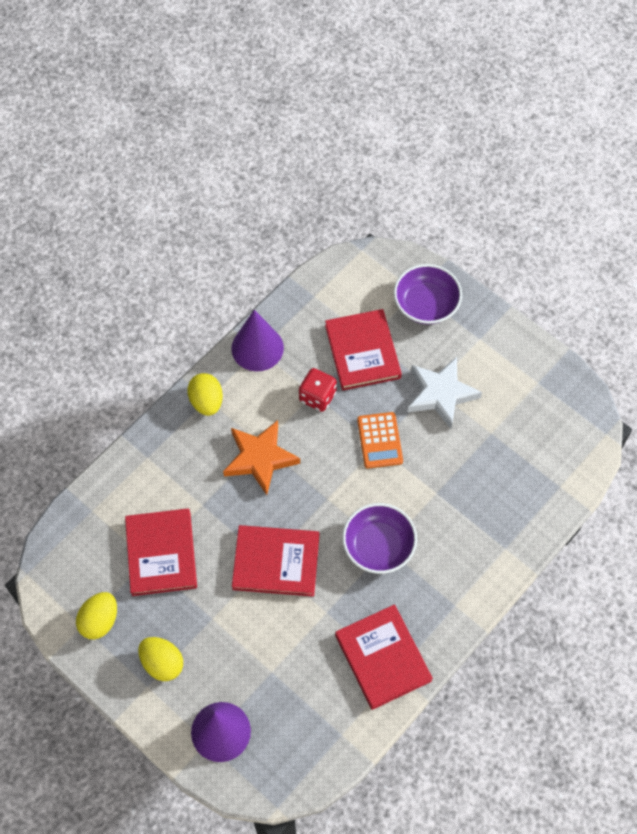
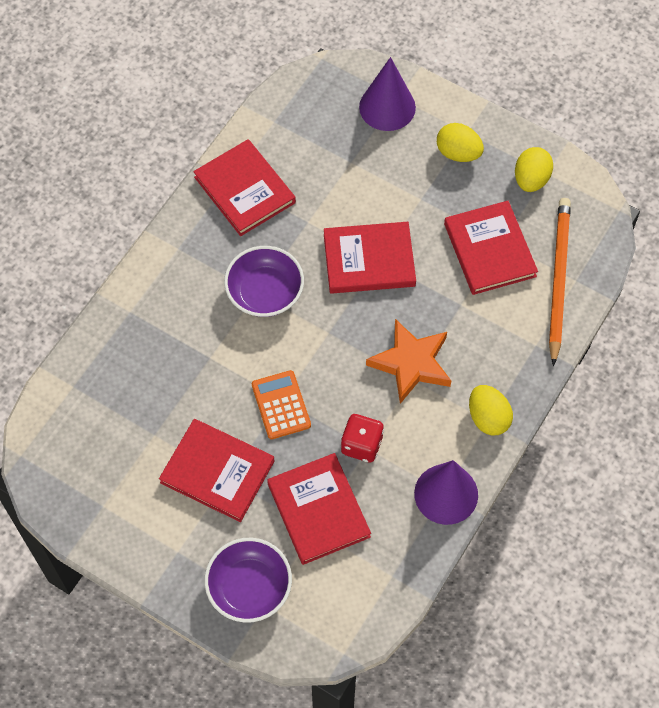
camera: 170 degrees right, 0 degrees up
white star [408,357,482,429] -> red book [159,419,274,522]
none -> orange pencil [549,198,571,366]

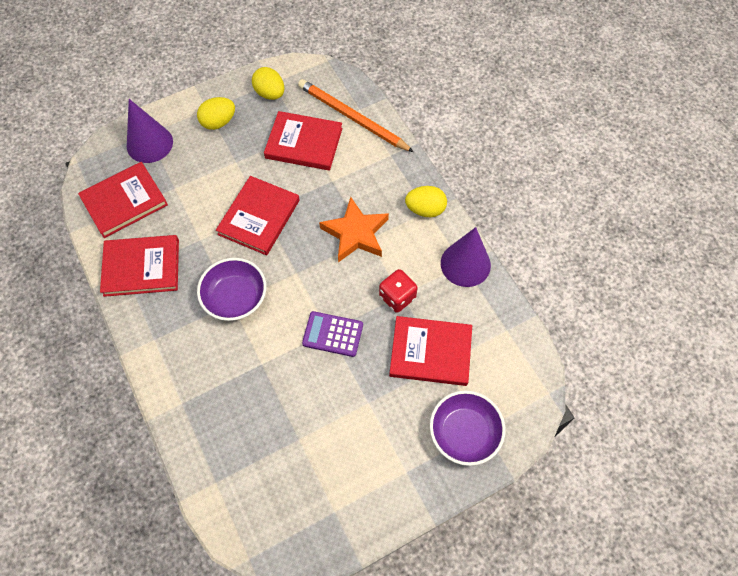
camera: 60 degrees left, 0 degrees up
red book [159,419,274,522] -> red book moved to [78,162,168,238]
orange calculator [252,370,311,439] -> purple calculator [302,311,363,357]

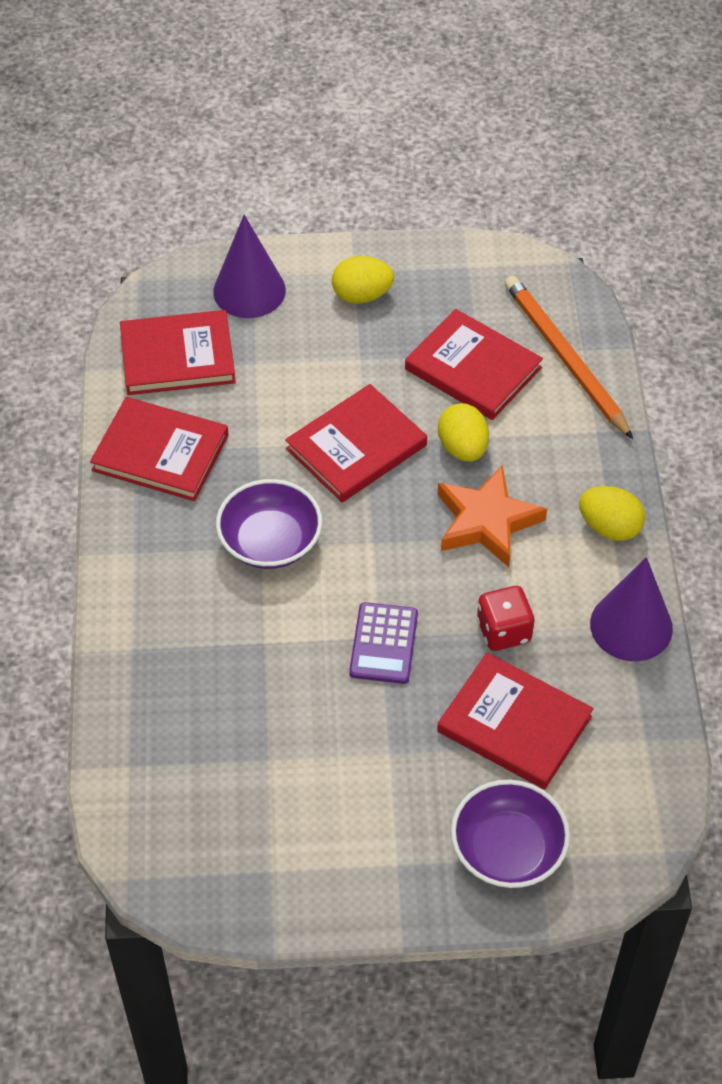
camera: 25 degrees right, 10 degrees down
yellow egg [252,67,284,100] -> yellow egg moved to [438,403,489,462]
purple calculator [302,311,363,357] -> purple calculator turned 120 degrees counterclockwise [349,602,418,684]

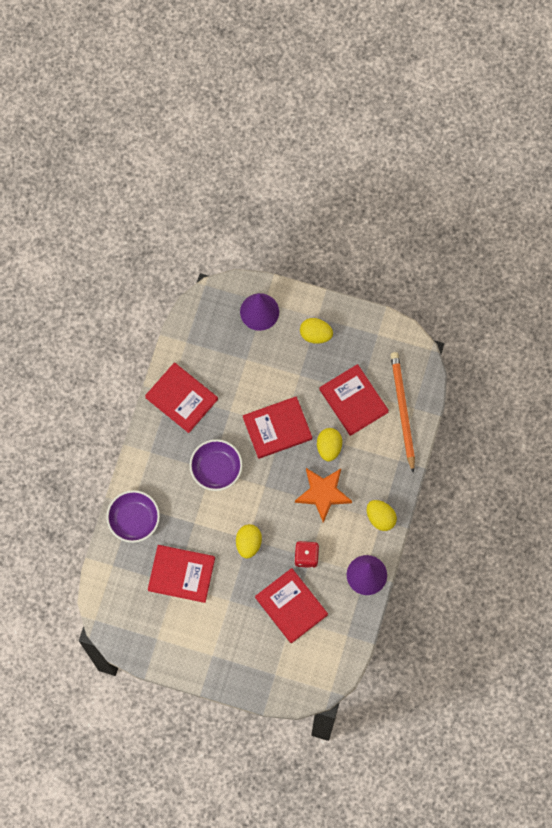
camera: 20 degrees right, 20 degrees up
red book [120,310,236,395] -> red book moved to [148,545,215,603]
purple calculator [349,602,418,684] -> yellow egg [236,524,262,559]
purple bowl [451,780,570,888] -> purple bowl moved to [106,490,160,543]

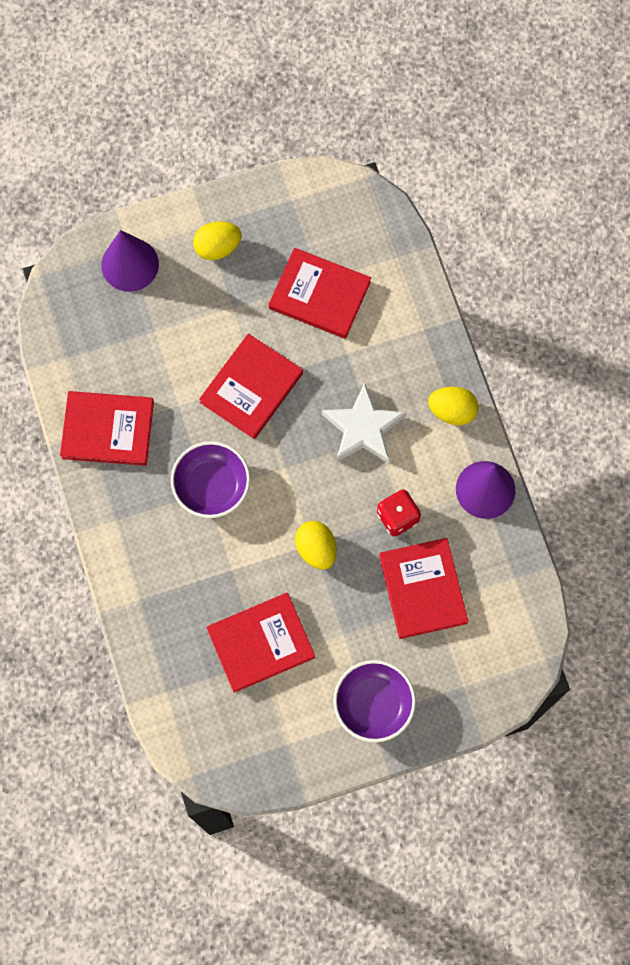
camera: 35 degrees left, 0 degrees up
purple bowl [106,490,160,543] -> purple bowl moved to [333,660,416,742]
red book [255,568,328,643] -> red book turned 60 degrees clockwise [379,538,469,639]
orange star [295,468,352,523] -> white star [322,383,406,464]
yellow egg [317,428,342,461] -> none
orange pencil [391,352,415,473] -> none

